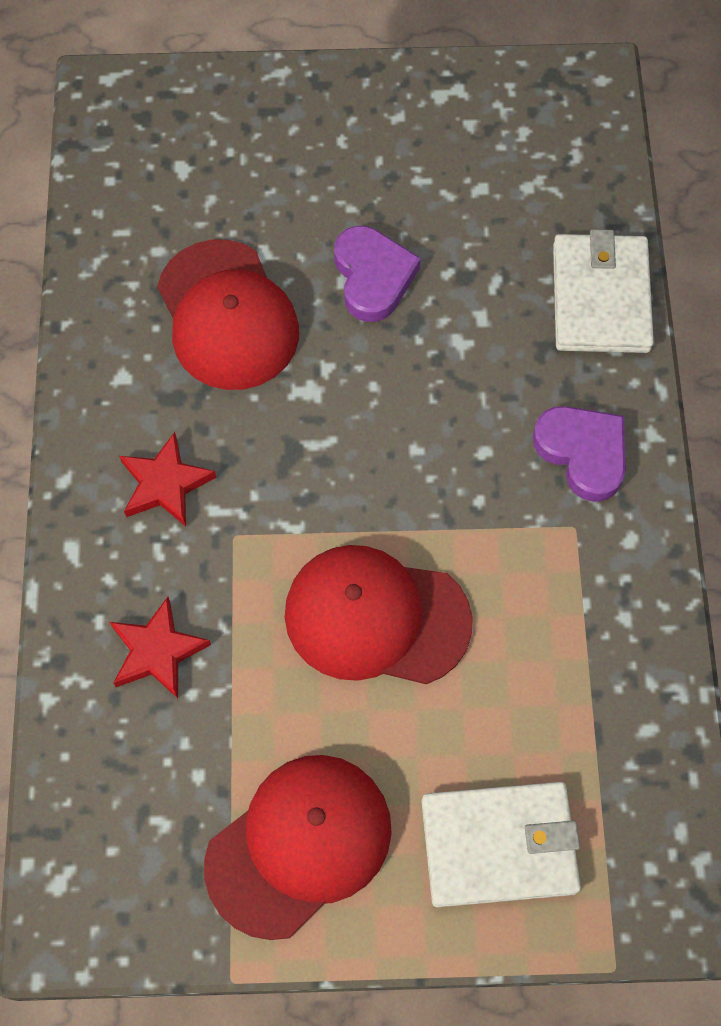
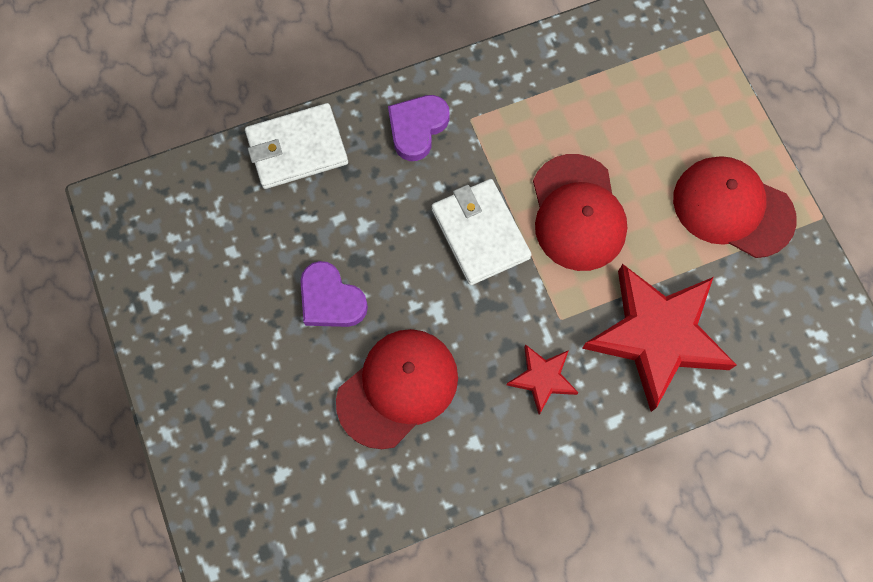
camera: 110 degrees left, 5 degrees up
red star [110,597,211,699] -> red star [582,264,737,412], size x2.10
purple heart [334,226,421,322] -> purple heart turned 105 degrees counterclockwise [301,261,368,327]
white wallet [421,782,581,907] -> white wallet moved to [432,179,532,285]

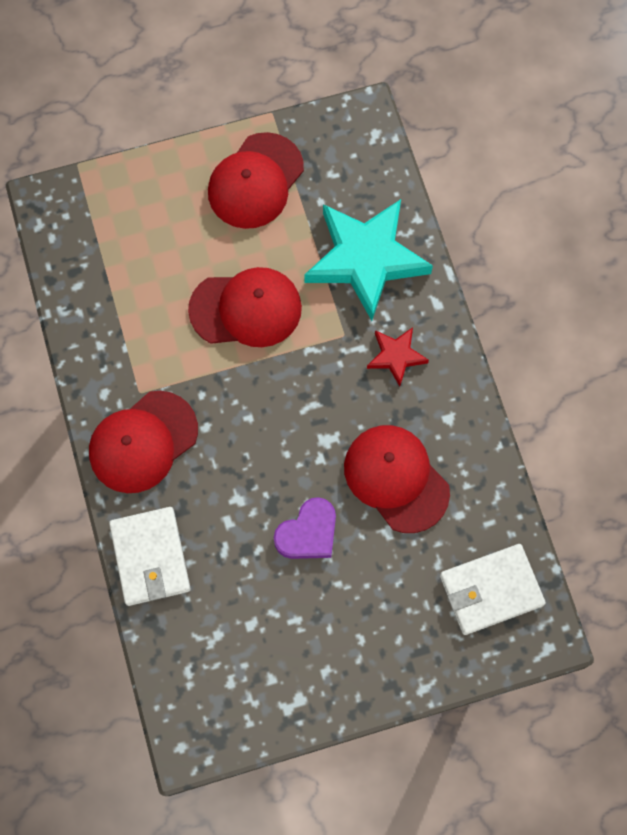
camera: 85 degrees left, 0 degrees up
purple heart [388,95,450,161] -> red cap [89,391,198,493]
white wallet [432,179,532,285] -> white wallet moved to [440,544,546,635]
red star [582,264,737,412] -> turquoise star [304,199,433,321]

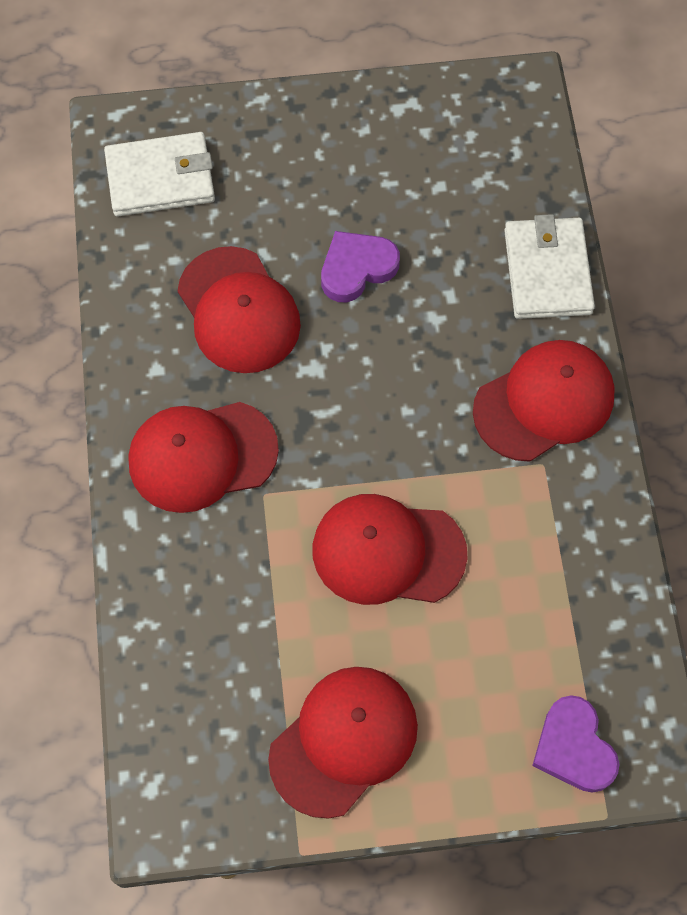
camera: 170 degrees left, 5 degrees down
turquoise star [304,199,433,321] -> none
red star [367,327,429,386] -> red cap [129,402,279,513]
none -> purple heart [532,695,619,793]

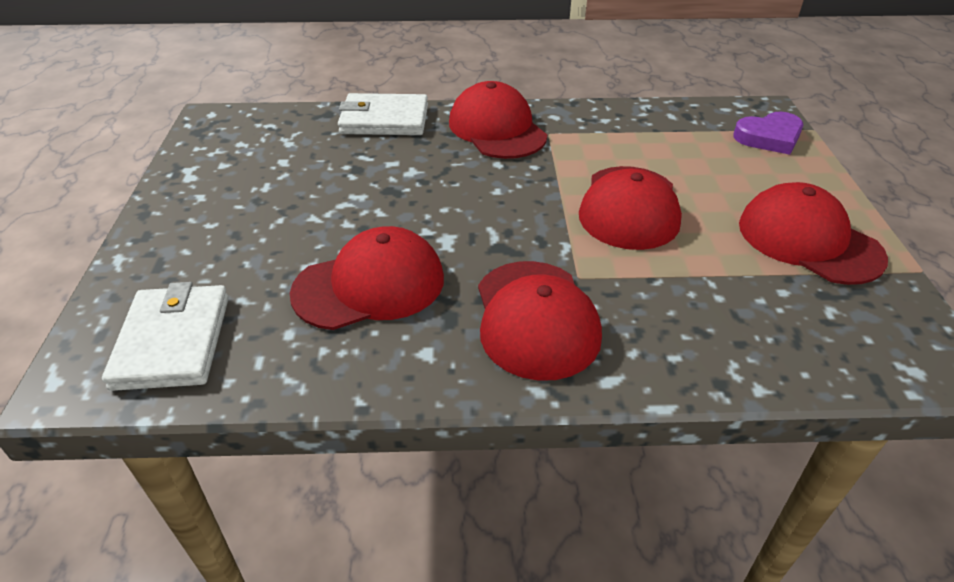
camera: 85 degrees left, 25 degrees down
purple heart [321,231,400,302] -> none

